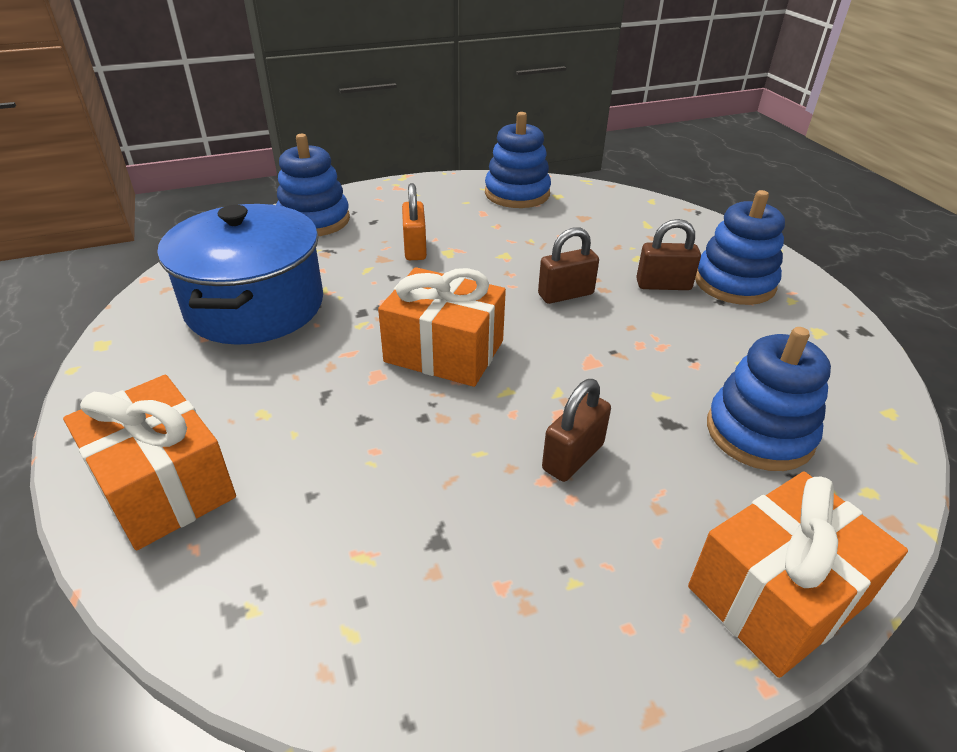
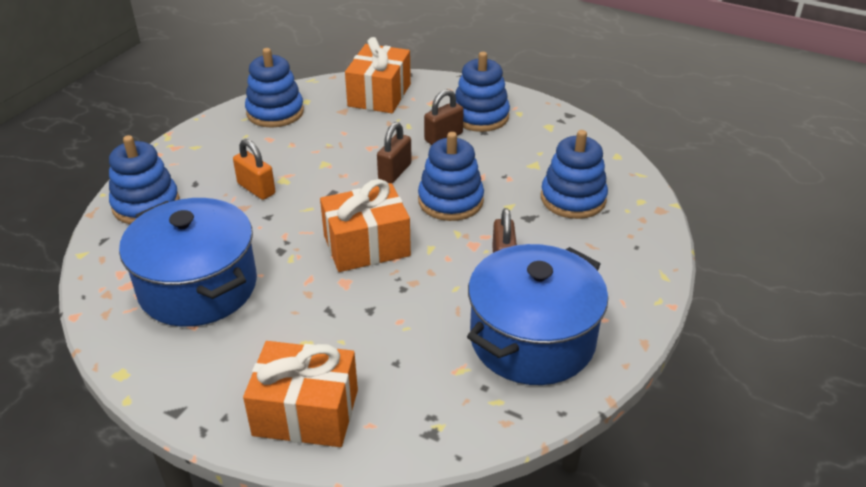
camera: 40 degrees left, 0 degrees up
orange gift [688,471,908,678] -> orange gift moved to [345,37,411,113]
none -> blue stacking toy [418,132,484,221]
none -> blue pot [467,244,608,385]

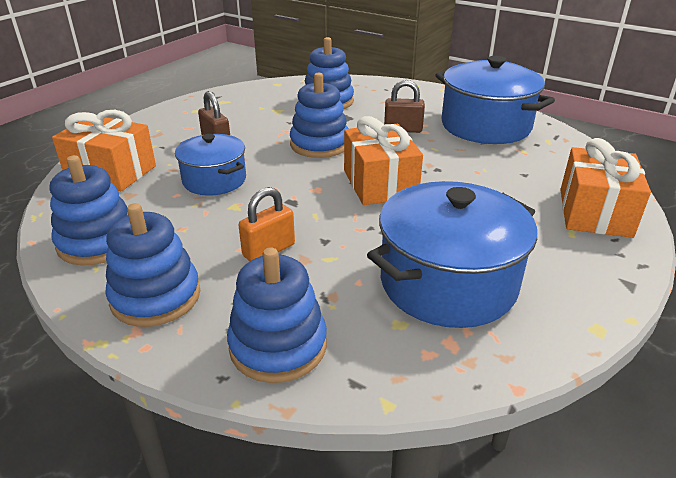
camera: 85 degrees left, 5 degrees down
brown padlock [377,122,412,183] -> none
blue stacking toy [455,52,510,132] -> blue stacking toy moved to [105,203,200,327]
none -> blue pot [175,134,246,196]

